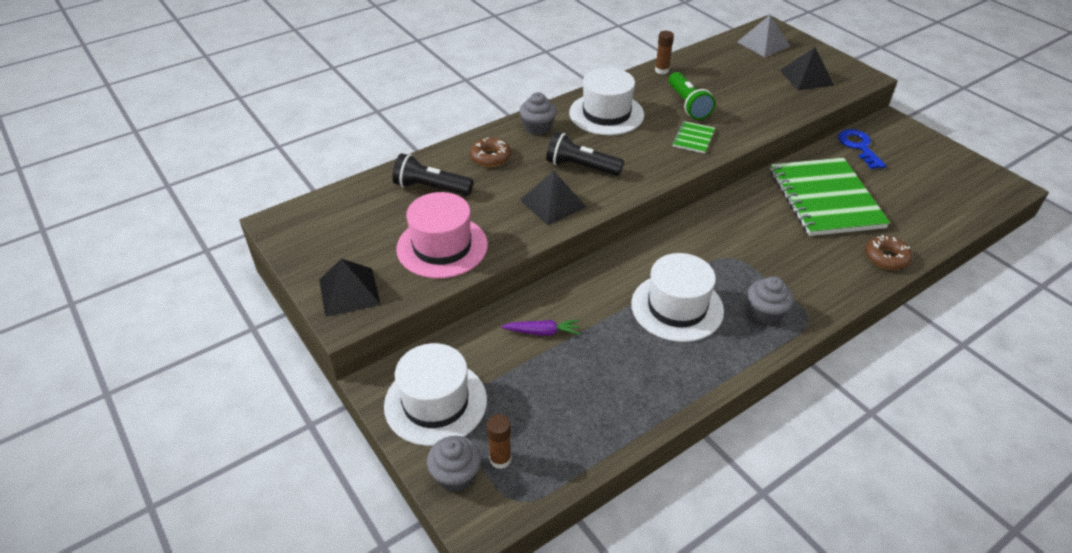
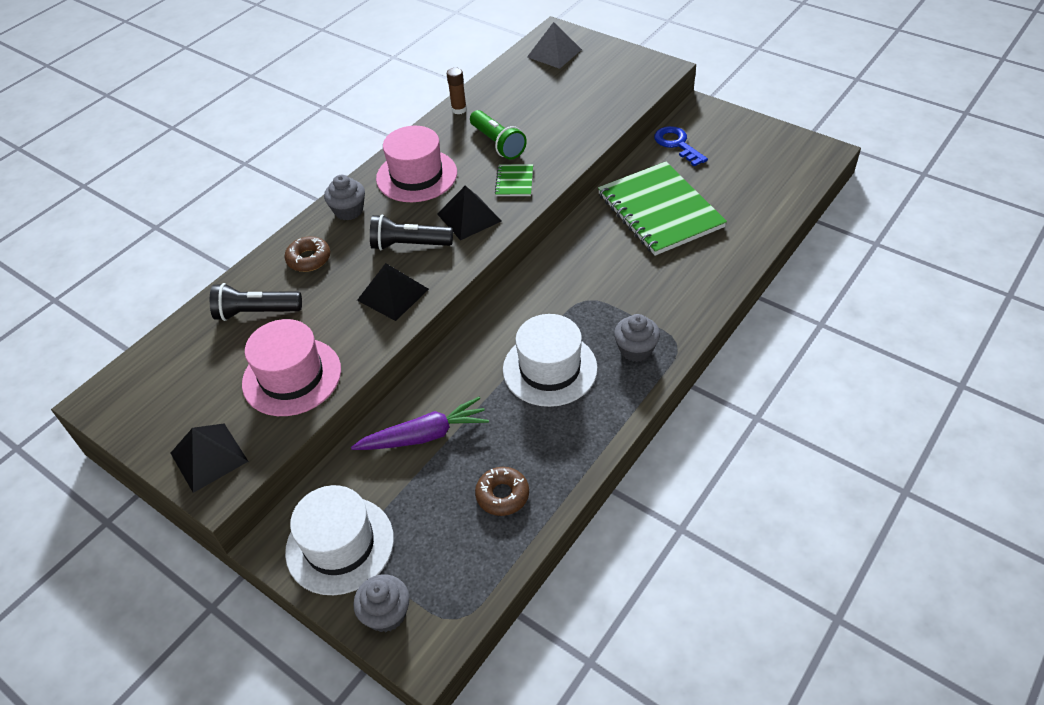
camera: 15 degrees left, 5 degrees up
brown glue stick [487,414,512,469] -> none
purple carrot [501,320,580,336] -> purple carrot [351,397,489,450], size x1.66
white hat [569,68,644,135] -> pink hat [376,126,457,202]
black pyramid [780,47,834,90] -> black pyramid moved to [437,186,502,240]
brown donut [865,235,912,270] -> brown donut moved to [475,467,529,516]

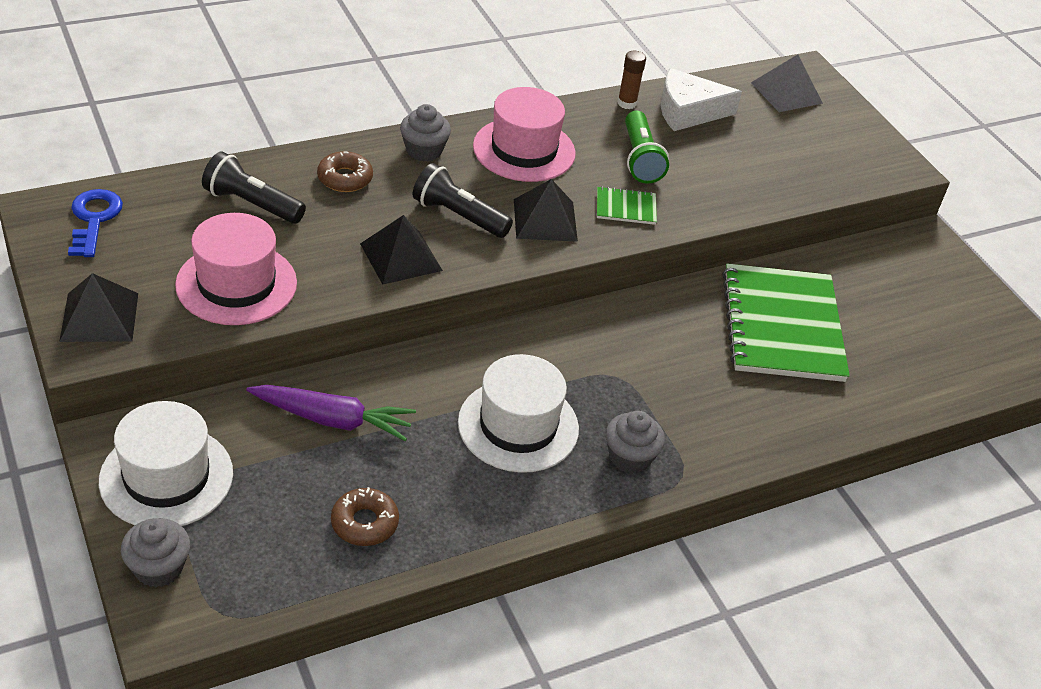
camera: 20 degrees right, 5 degrees down
green notebook [495,164,533,196] -> green notebook turned 60 degrees clockwise [597,186,657,225]
blue key [654,126,708,167] -> blue key moved to [68,189,123,257]
none -> white cheese [661,68,742,131]

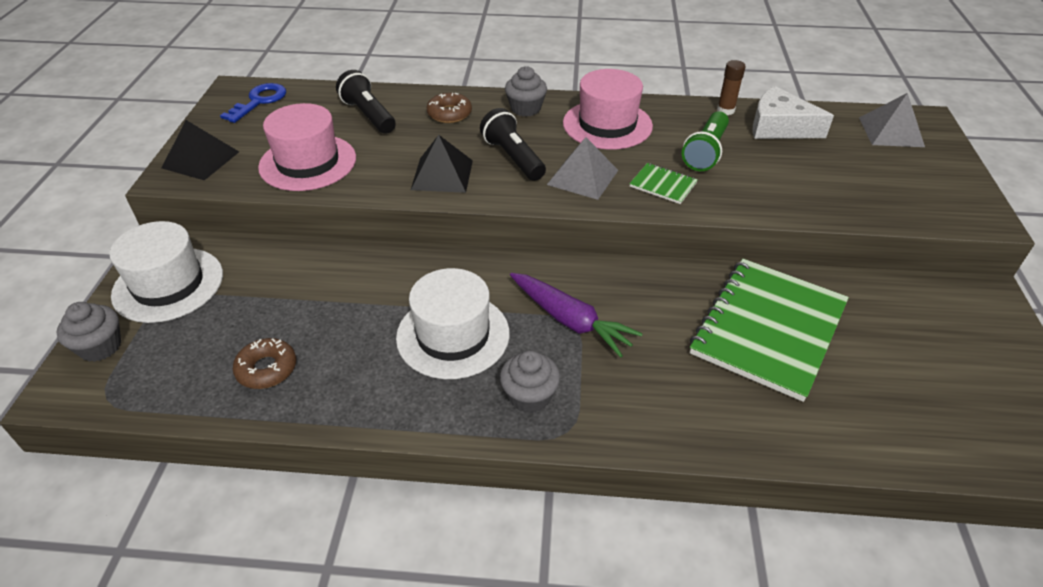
camera: 35 degrees right, 0 degrees up
purple carrot [246,385,416,441] -> purple carrot moved to [510,273,643,358]
black pyramid [514,179,578,242] -> grey pyramid [547,137,618,200]

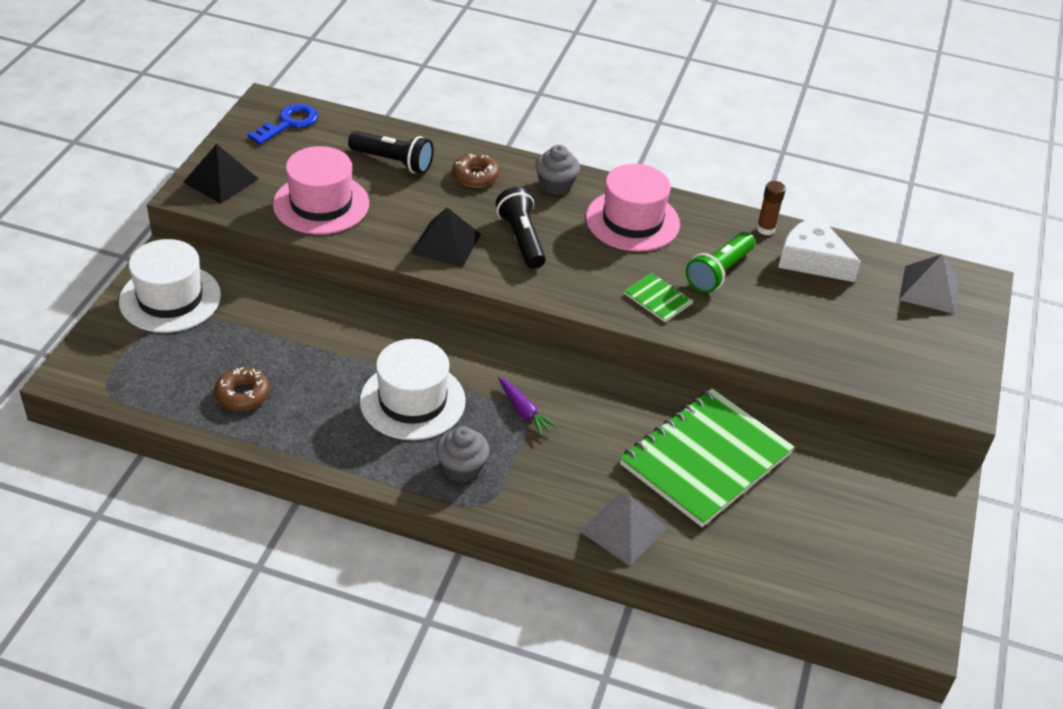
camera: 10 degrees right, 0 degrees up
grey cupcake [56,302,121,362] -> none
black flashlight [336,70,396,134] -> black flashlight turned 135 degrees clockwise [348,131,434,174]
purple carrot [510,273,643,358] -> purple carrot [498,377,558,436], size x0.60
grey pyramid [547,137,618,200] -> grey pyramid moved to [580,495,667,566]

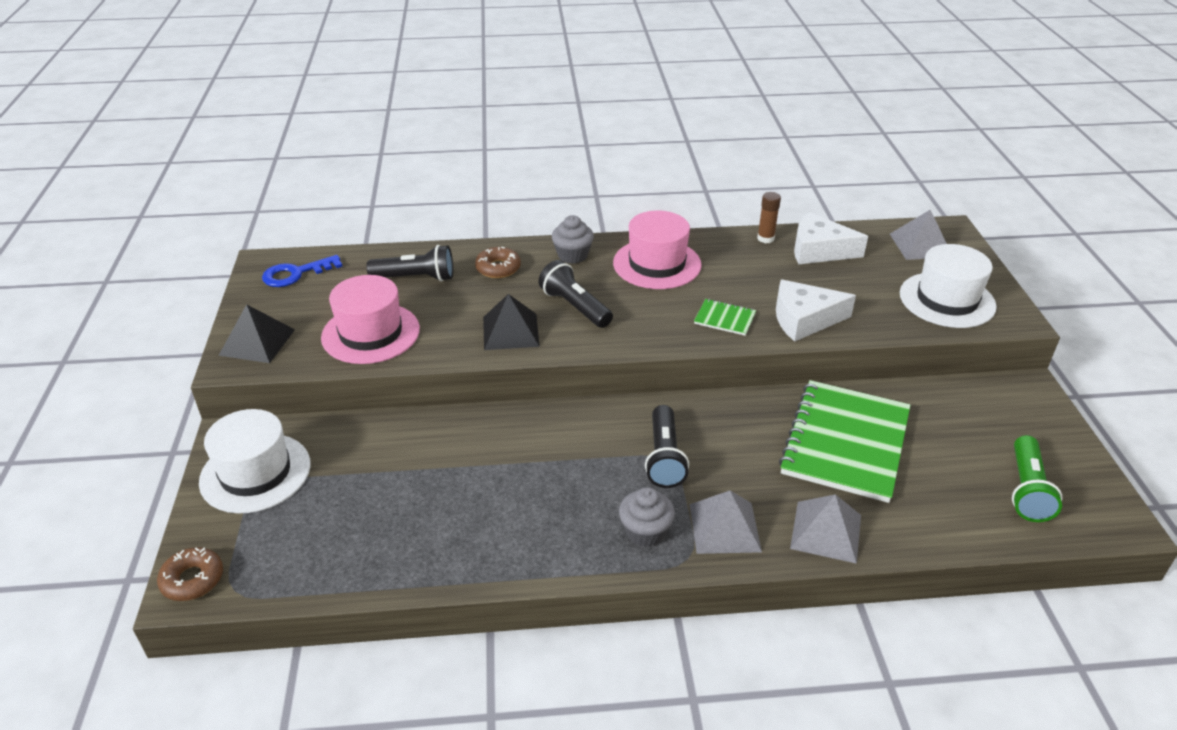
camera: 20 degrees left, 5 degrees down
brown donut [214,367,270,411] -> brown donut moved to [157,547,223,601]
blue key [247,104,318,145] -> blue key turned 135 degrees counterclockwise [262,255,343,287]
white hat [360,339,466,440] -> white hat moved to [900,244,997,328]
purple carrot [498,377,558,436] -> black flashlight [645,405,689,488]
green flashlight [685,232,755,293] -> green flashlight moved to [1012,435,1062,522]
none -> grey pyramid [690,491,762,554]
none -> white cheese [776,279,856,342]

